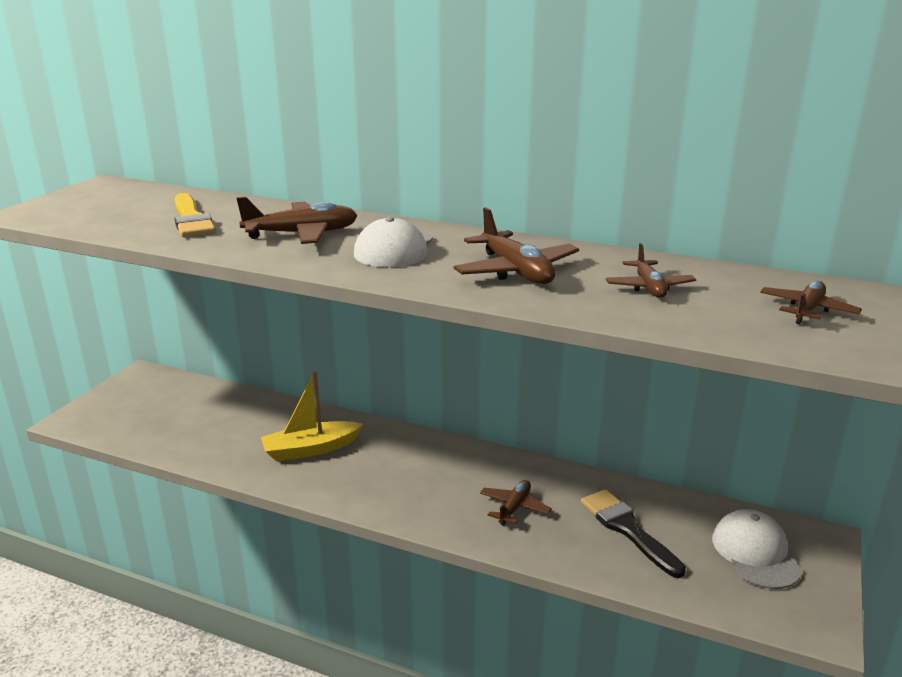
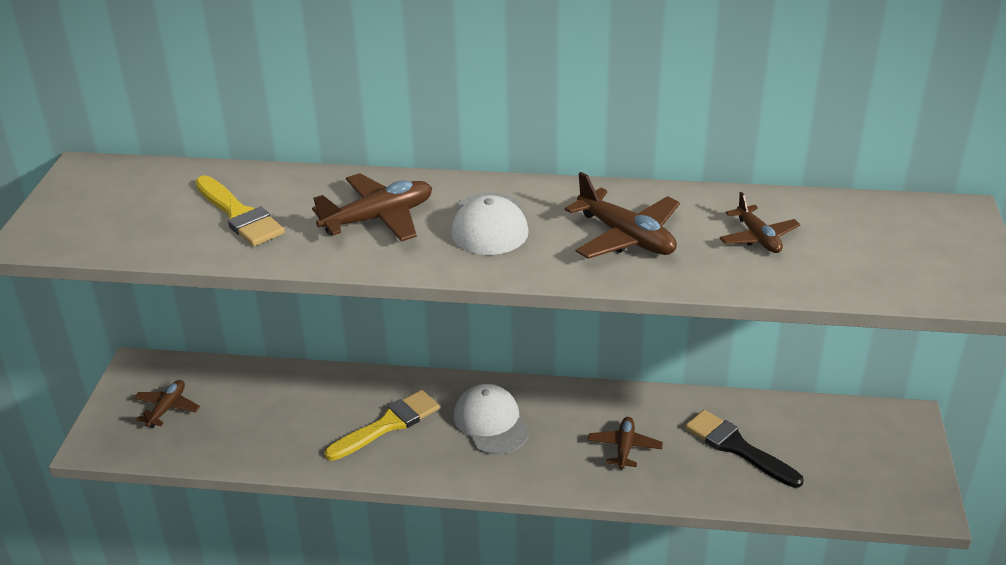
camera: 15 degrees left, 10 degrees up
yellow boat [261,372,363,462] -> yellow brush [324,390,440,461]
white cap [712,509,802,589] -> white cap moved to [454,384,529,455]
brown plane [760,281,862,324] -> brown plane moved to [134,380,200,428]

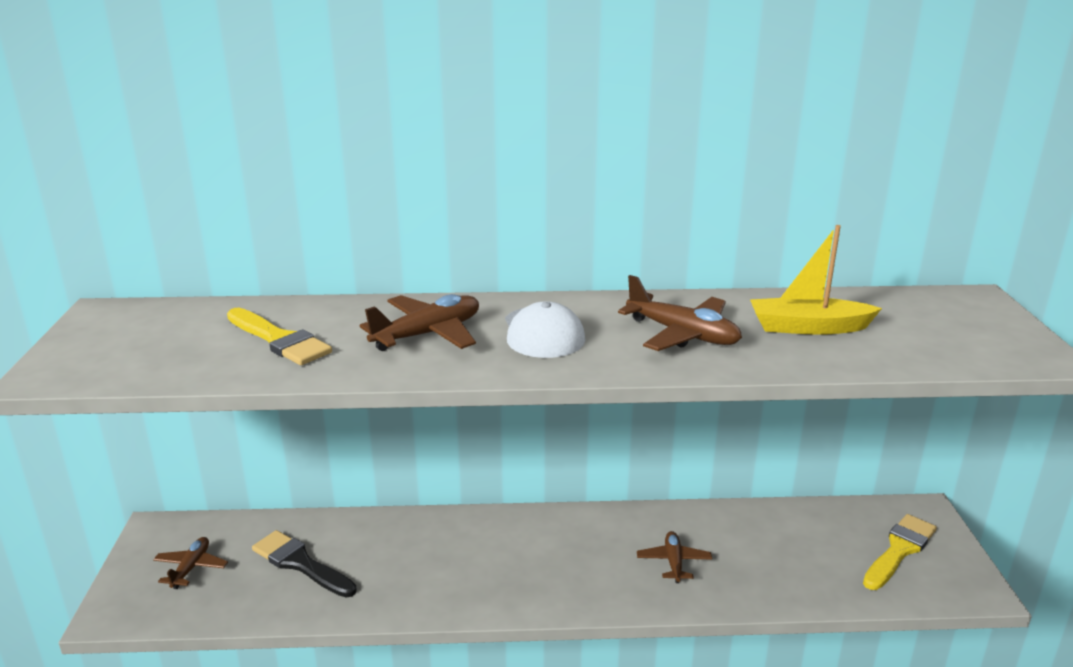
camera: 10 degrees left, 10 degrees down
yellow brush [324,390,440,461] -> yellow brush moved to [863,514,937,590]
white cap [454,384,529,455] -> none
black brush [685,410,804,488] -> black brush moved to [252,530,357,598]
brown plane [720,192,800,253] -> yellow boat [750,225,882,335]

